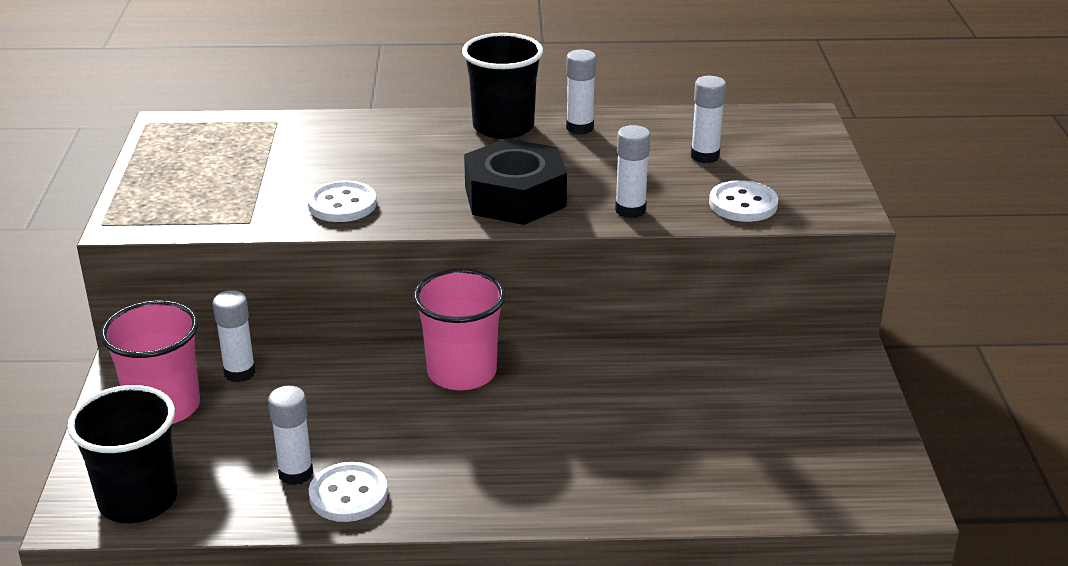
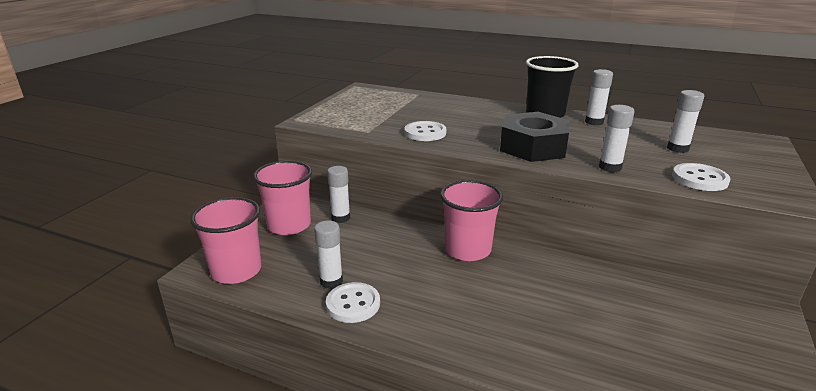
camera: 25 degrees right, 5 degrees down
black cup [67,385,178,523] -> pink cup [190,197,261,284]

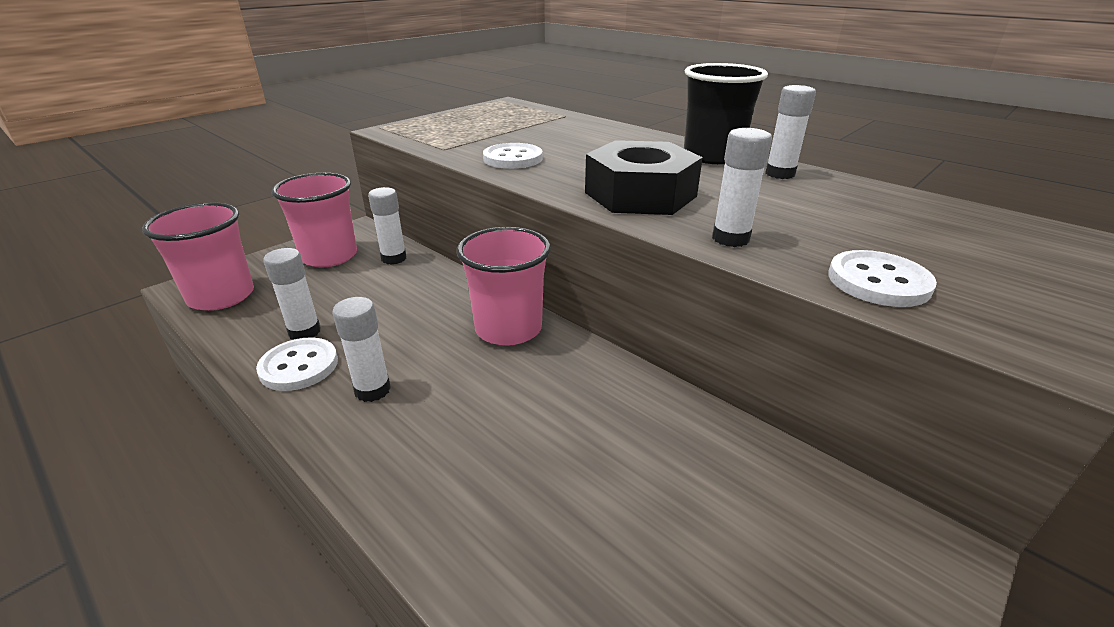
camera: 20 degrees right, 5 degrees up
white glue stick [667,90,704,153] -> white glue stick moved to [332,297,391,402]

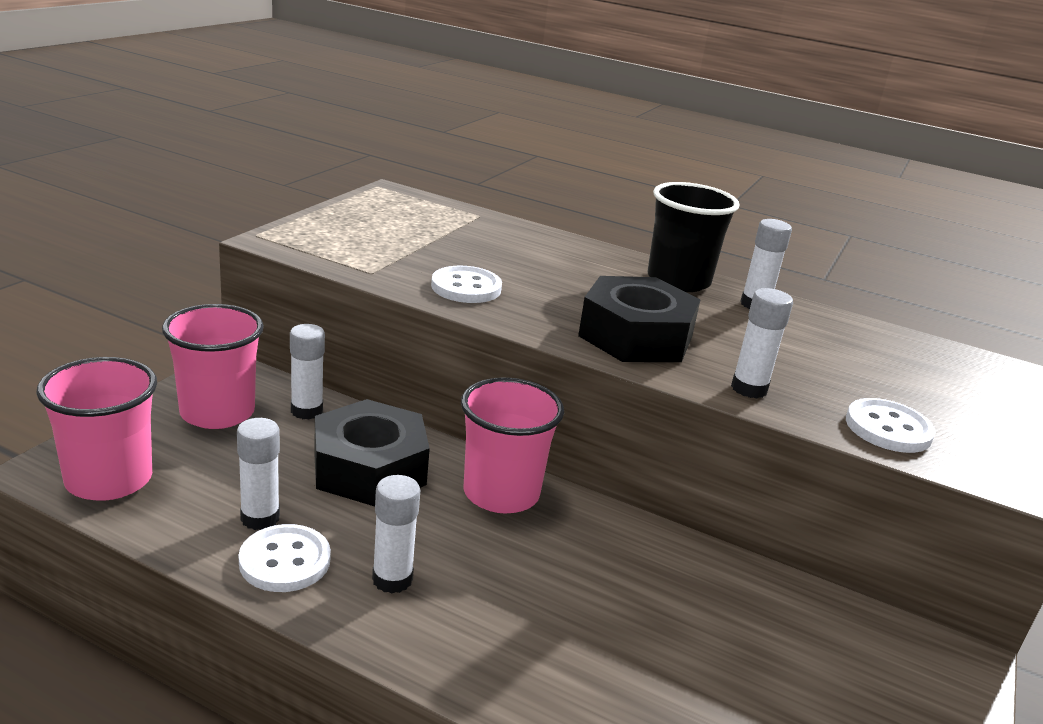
camera: 20 degrees left, 5 degrees down
none -> black nut [314,399,430,507]

